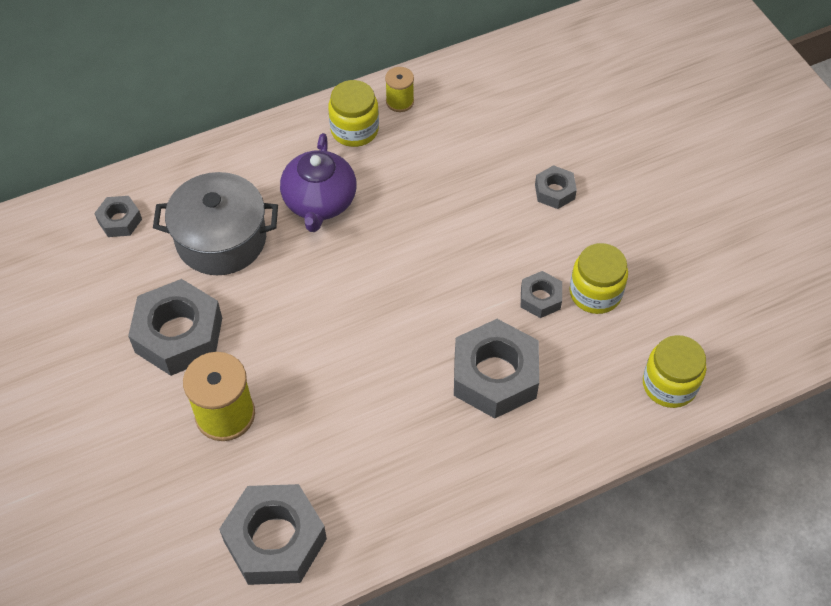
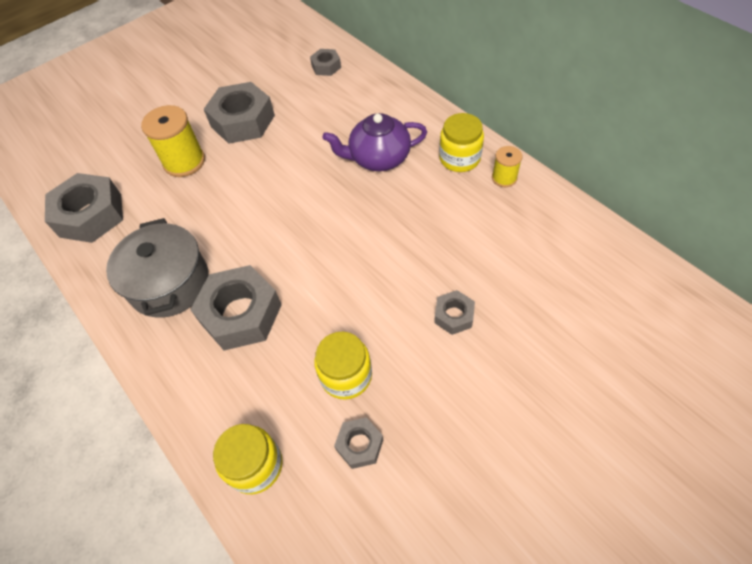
camera: 80 degrees right, 0 degrees up
grey pot [153,172,278,275] -> grey pot moved to [106,218,209,318]
grey nut [521,271,562,318] -> grey nut moved to [334,417,383,469]

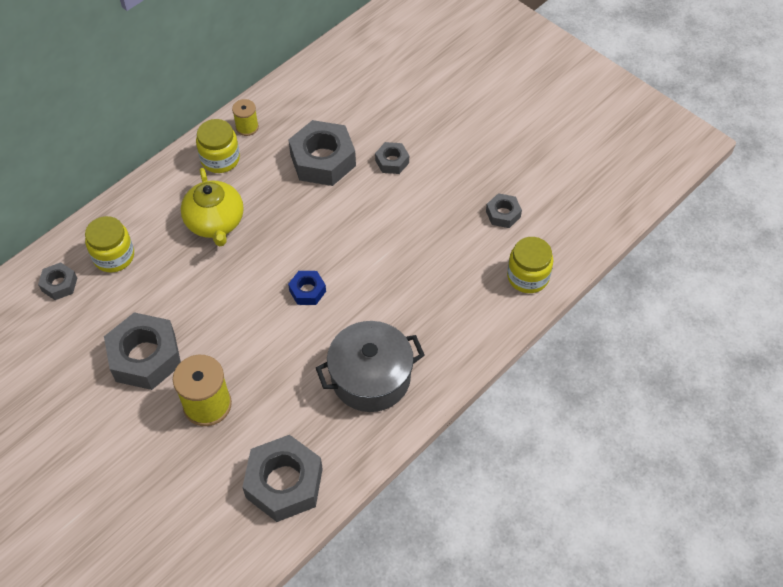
camera: 100 degrees left, 0 degrees up
grey nut [190,265,282,350] -> grey nut moved to [289,120,356,186]
yellow jar [314,332,372,400] -> yellow jar moved to [85,216,134,272]
purple teapot [322,113,427,171] -> yellow teapot [181,168,244,246]
none -> blue nut [288,271,326,305]

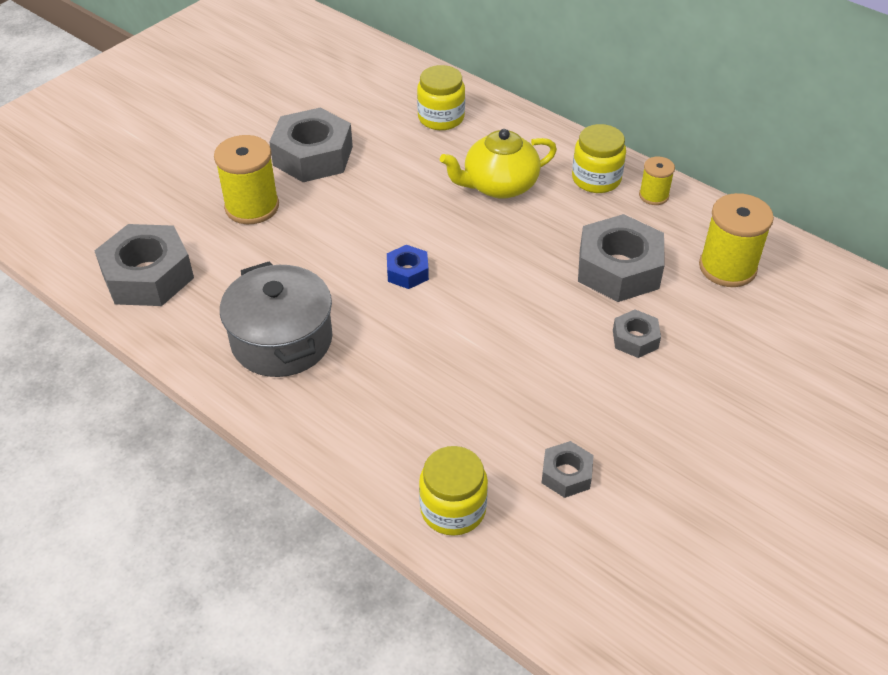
camera: 85 degrees right, 10 degrees down
grey nut [38,262,77,300] -> none
none -> yellow spool [699,193,774,287]

